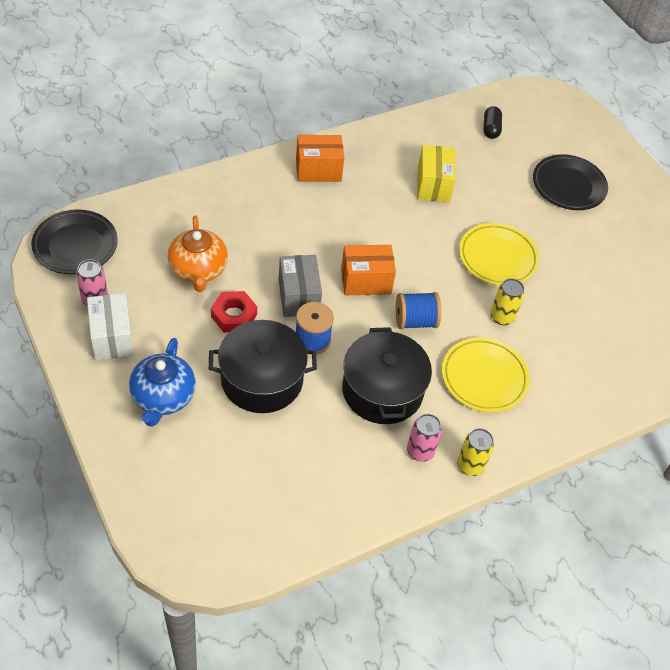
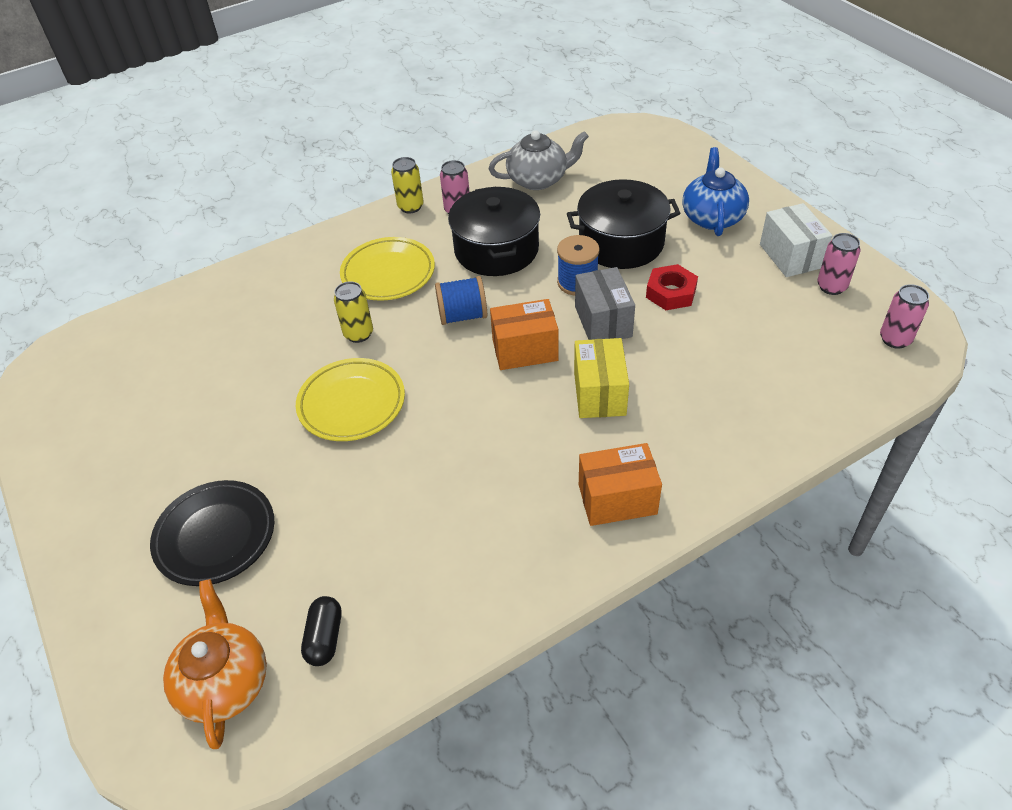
camera: 175 degrees left, 5 degrees down
black plate [31,209,118,274] -> pink can [880,284,929,349]
orange teapot [167,215,228,292] -> orange teapot moved to [163,579,267,749]
yellow box [417,145,456,202] -> yellow box moved to [574,338,629,418]
none -> grey teapot [489,130,589,190]

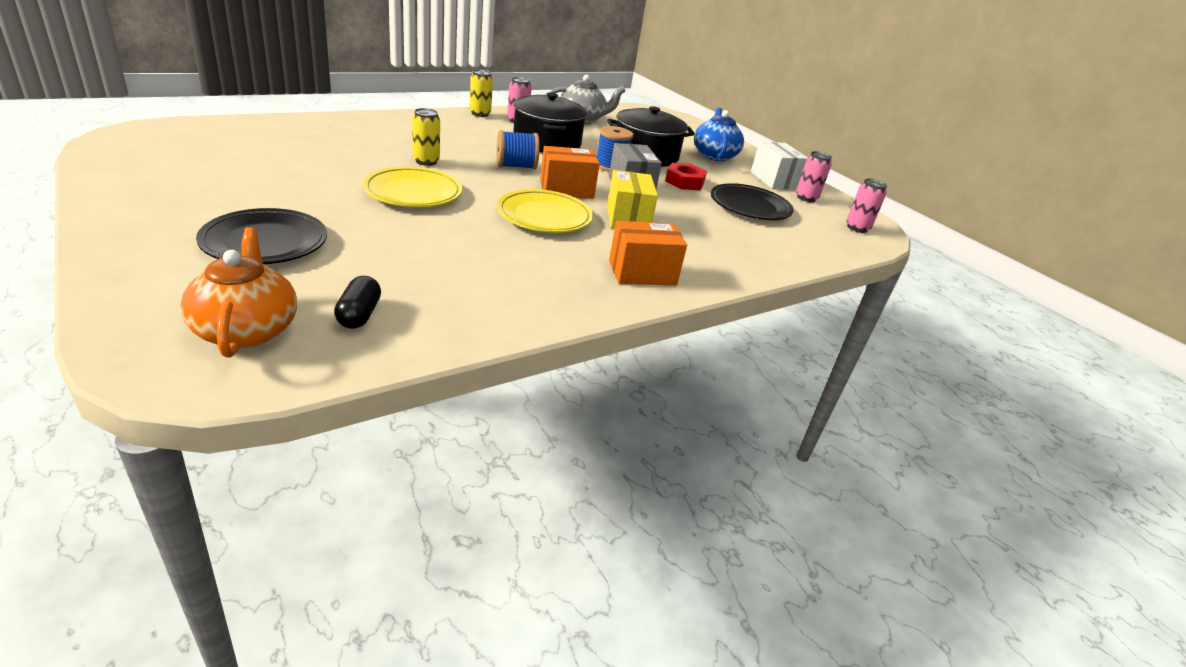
camera: 10 degrees left, 15 degrees down
yellow plate [340,237,435,301] -> yellow plate moved to [497,189,593,233]
none -> black plate [711,183,794,220]

